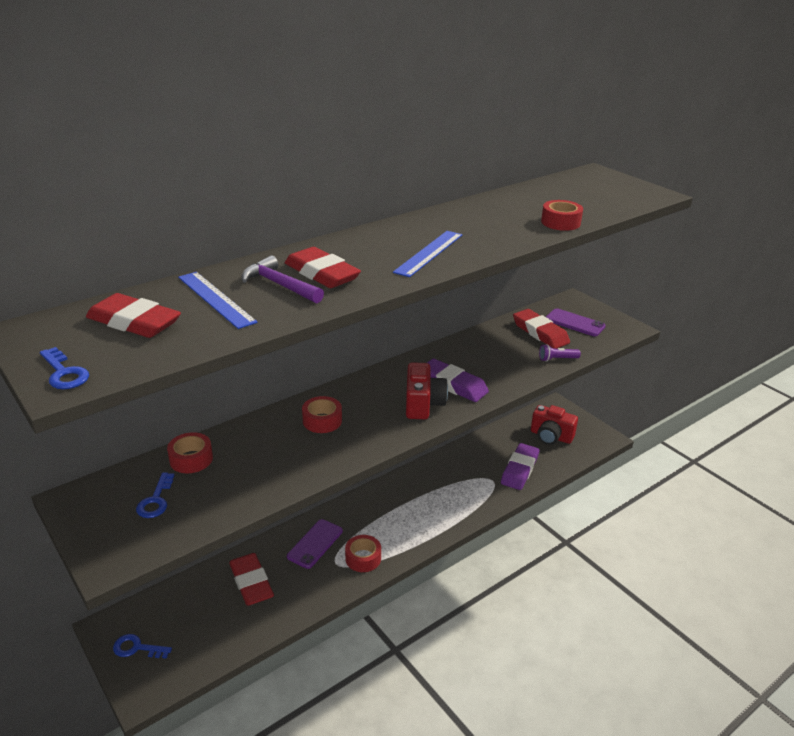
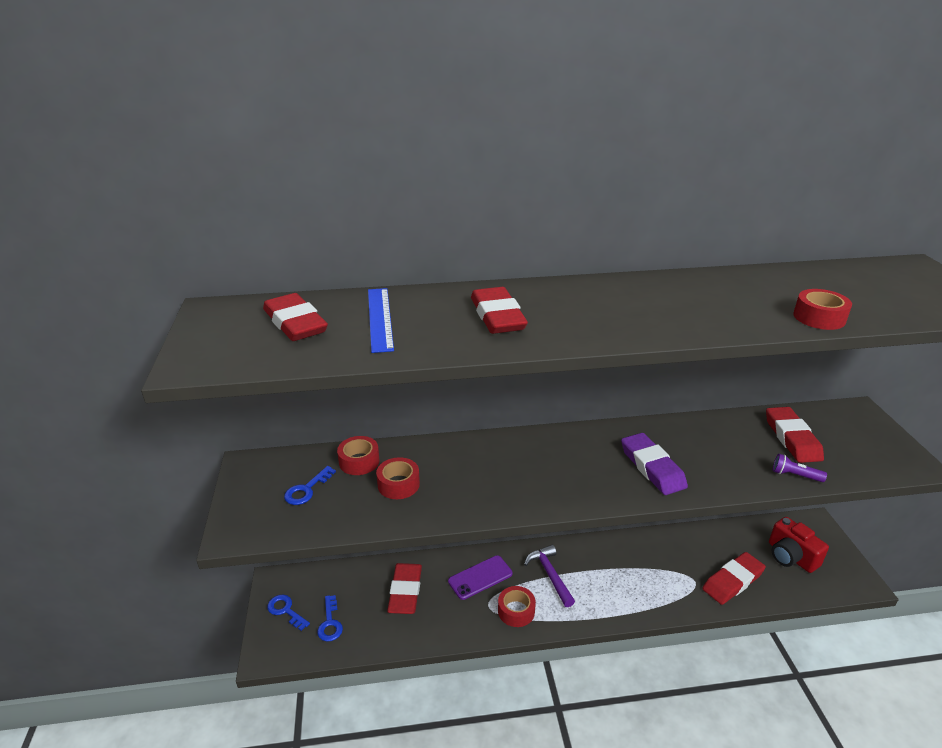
camera: 30 degrees right, 0 degrees up
blue key [40,347,89,389] -> blue key moved to [317,595,343,641]
purple hammer [242,255,324,303] -> purple hammer moved to [524,545,575,607]
red tape [302,396,342,433] -> red tape moved to [376,457,420,499]
blue ruler [393,231,462,277] -> none
red camera [406,362,448,419] -> none
purple eraser [501,443,539,490] -> red eraser [702,552,766,605]
purple phone [546,308,606,336] -> none

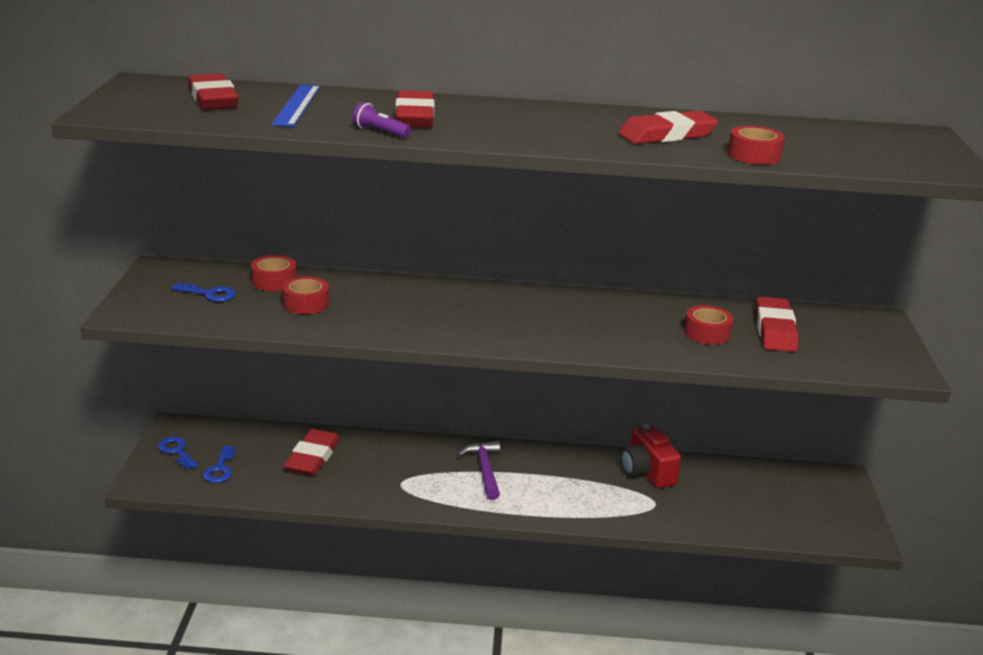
camera: 10 degrees right, 5 degrees down
blue key [284,466,336,505] -> blue key turned 120 degrees counterclockwise [172,282,236,302]
purple phone [448,555,513,600] -> none
red tape [498,586,536,627] -> red tape moved to [684,305,734,345]
purple eraser [621,433,688,495] -> none
red eraser [702,552,766,605] -> red eraser moved to [618,110,718,144]
red camera [769,517,829,573] -> red camera moved to [621,424,681,488]
purple flashlight [773,454,827,482] -> purple flashlight moved to [353,102,411,138]

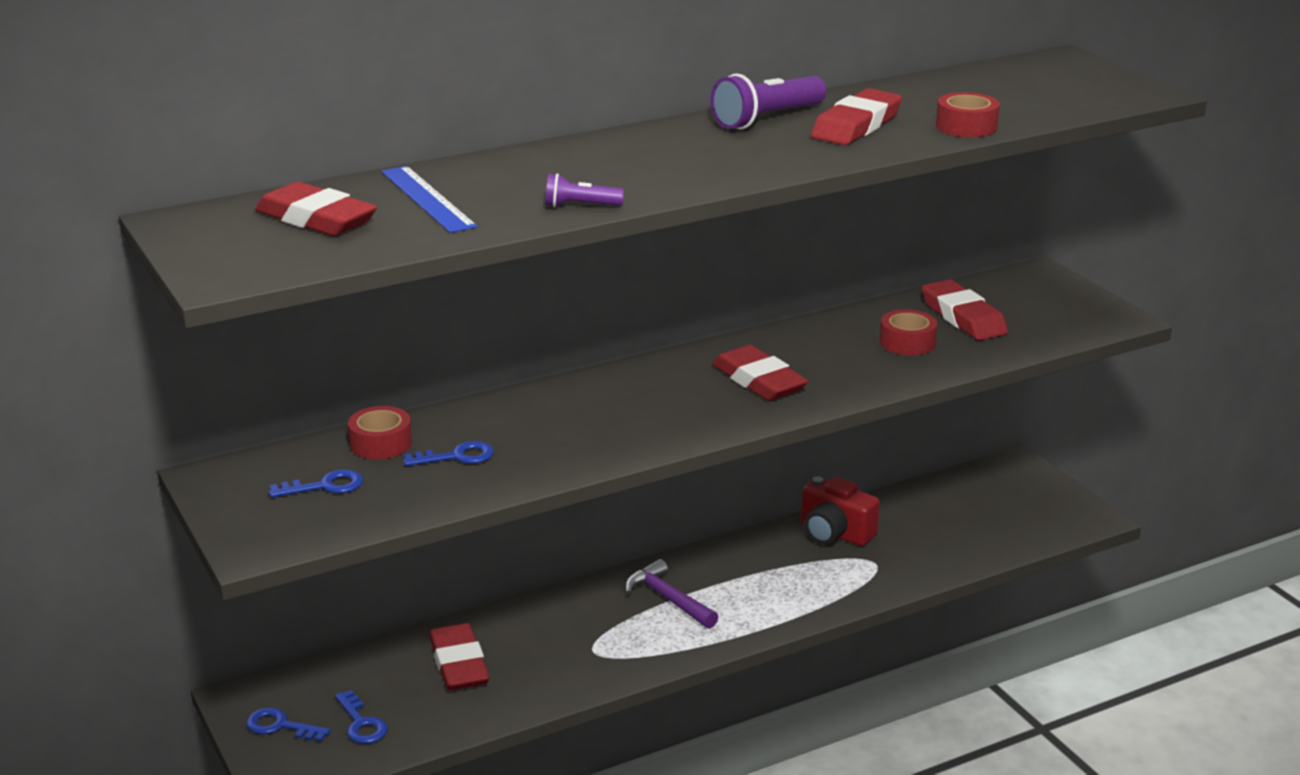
camera: 30 degrees left, 0 degrees up
red tape [282,276,329,314] -> blue key [403,441,494,466]
red eraser [395,90,435,128] -> red eraser moved to [712,345,808,401]
none -> purple flashlight [711,73,826,129]

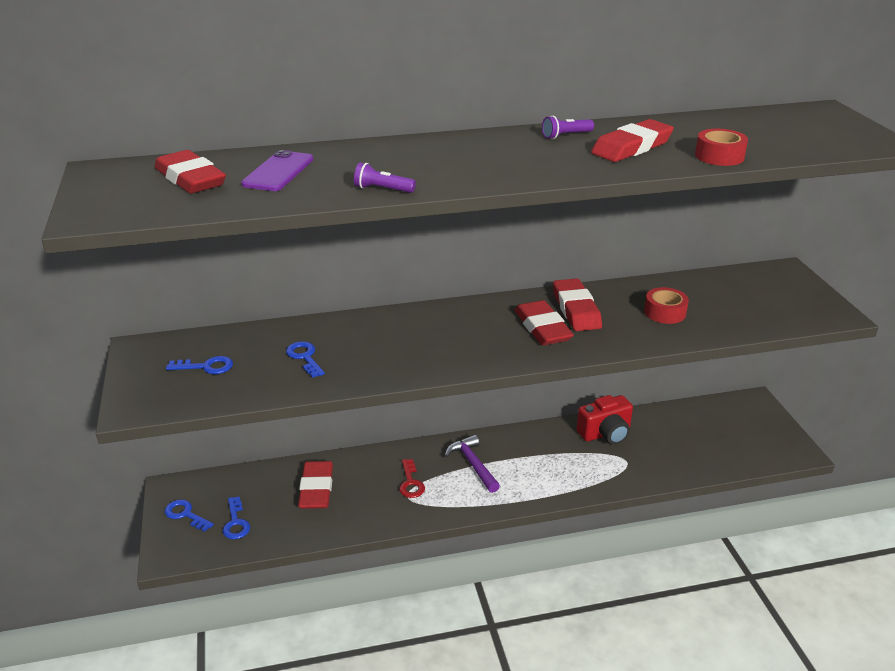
camera: 15 degrees right, 5 degrees up
red tape [348,406,412,459] -> none
blue ruler [381,166,477,233] -> purple phone [241,150,313,191]
blue key [403,441,494,466] -> blue key turned 120 degrees counterclockwise [286,341,325,378]
purple flashlight [711,73,826,129] -> purple flashlight [542,116,594,139], size x0.55
red camera [801,477,880,546] -> red camera turned 75 degrees counterclockwise [576,395,633,445]
red eraser [922,279,1008,341] -> red eraser moved to [553,278,602,331]
none -> red key [399,459,425,498]

